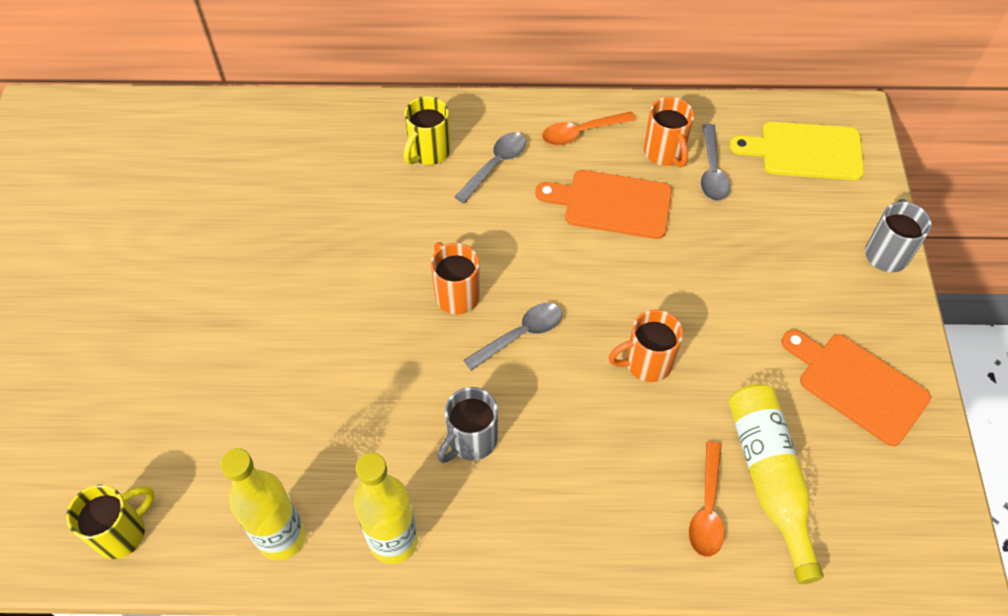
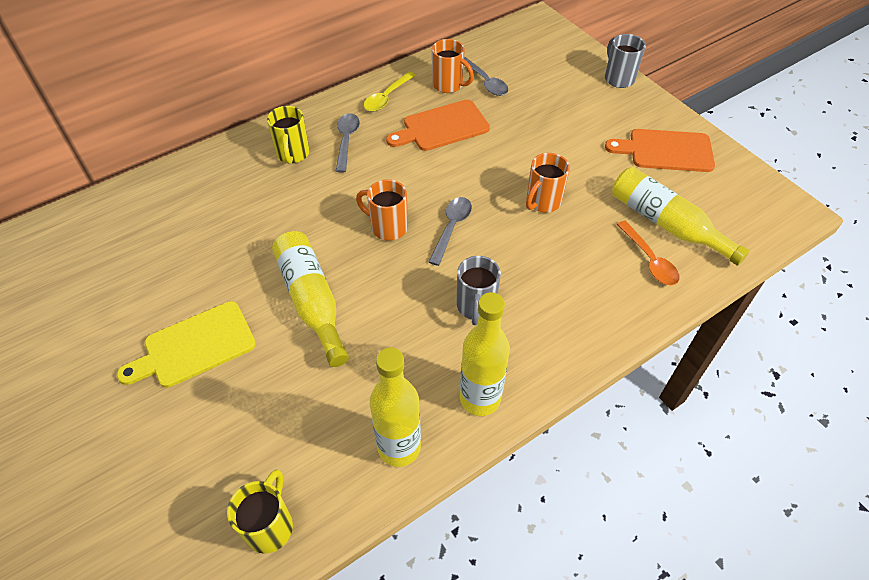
camera: 35 degrees left, 5 degrees down
orange spoon [542,111,635,145] -> yellow spoon [364,72,416,112]
yellow cutting board [729,121,864,180] -> yellow cutting board moved to [117,301,256,388]
none -> yellow bottle [272,231,349,367]

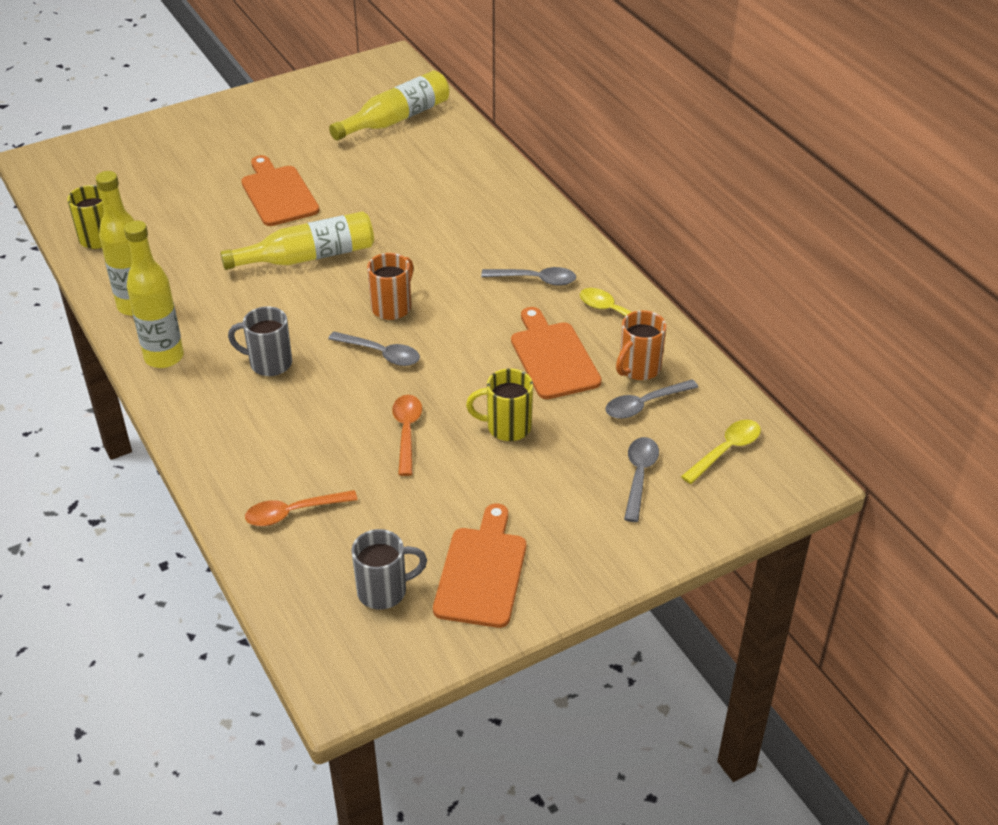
camera: 95 degrees right, 10 degrees down
yellow cutting board [117,301,256,388] -> orange cutting board [241,155,319,226]
yellow mug [267,106,310,164] -> yellow mug moved to [466,368,533,441]
orange mug [526,153,570,213] -> orange spoon [392,395,422,476]
grey mug [605,34,646,88] -> grey mug moved to [351,529,427,610]
yellow bottle [612,167,749,266] -> yellow bottle moved to [329,71,450,140]
none -> grey spoon [624,437,659,522]
none -> yellow spoon [681,419,761,484]

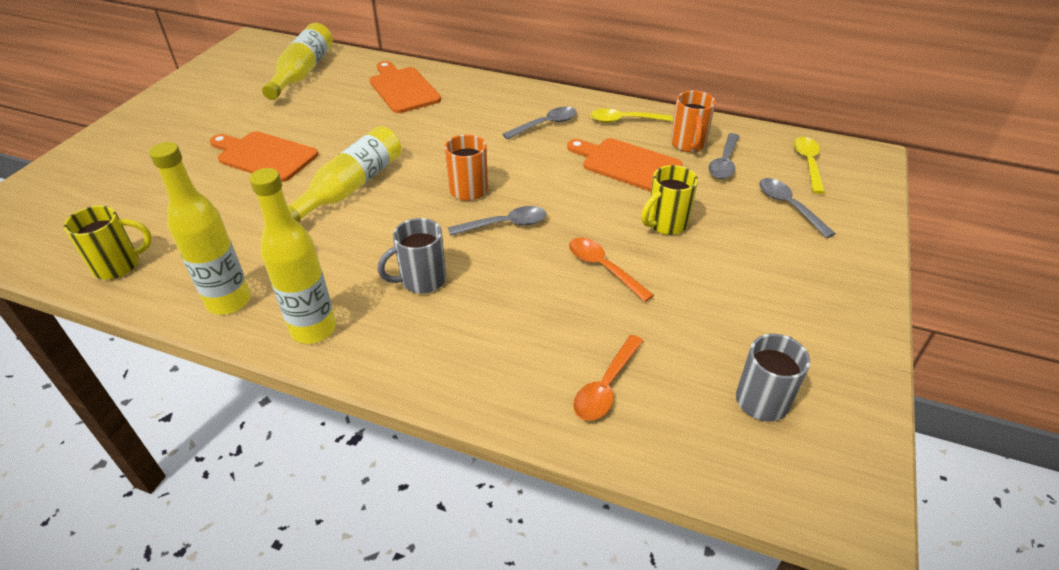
camera: 40 degrees left, 0 degrees up
orange cutting board [433,504,526,628] -> orange cutting board moved to [370,61,441,113]

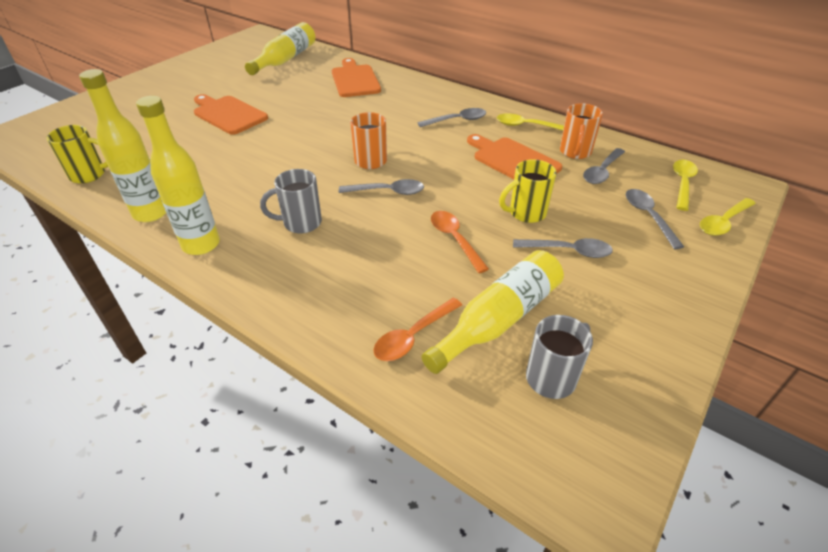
camera: 15 degrees right, 0 degrees up
yellow bottle [287,126,402,223] -> yellow bottle moved to [422,250,564,374]
none -> grey spoon [513,238,613,258]
none -> yellow spoon [700,198,756,236]

